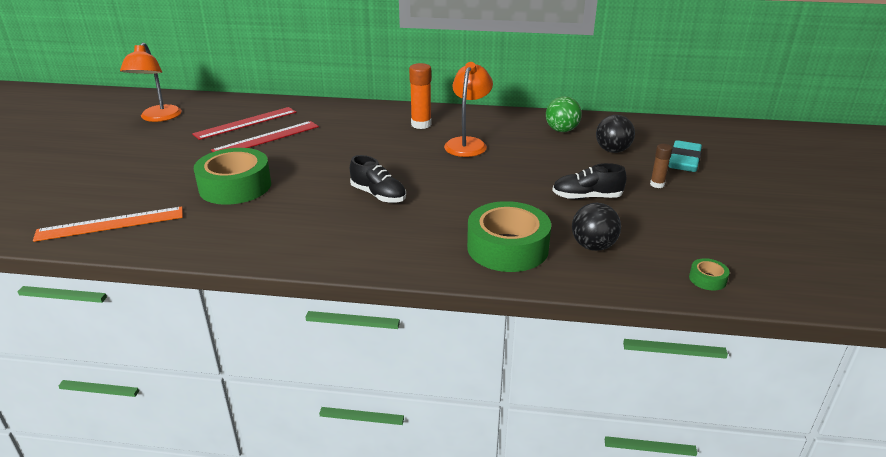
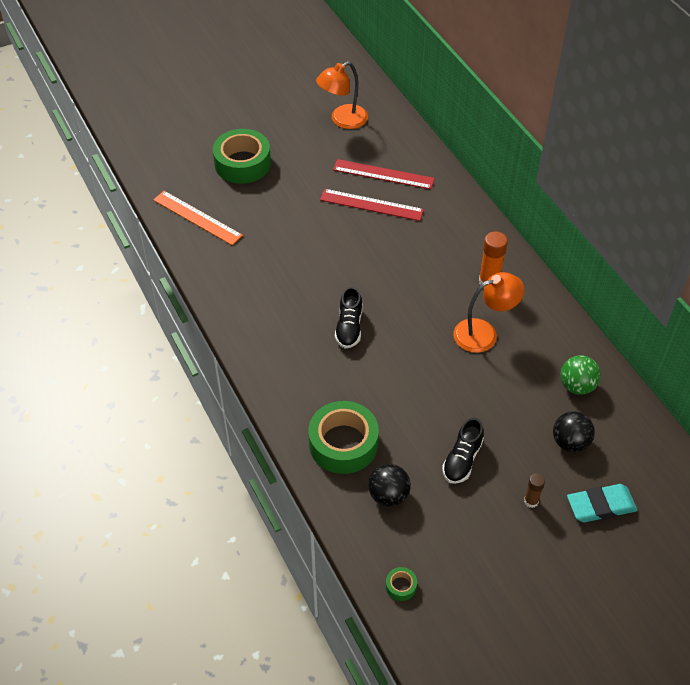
camera: 55 degrees right, 20 degrees up
green tape [194,148,271,205] -> green tape moved to [213,129,271,184]
black shoe [552,163,626,199] -> black shoe turned 120 degrees counterclockwise [442,418,484,484]

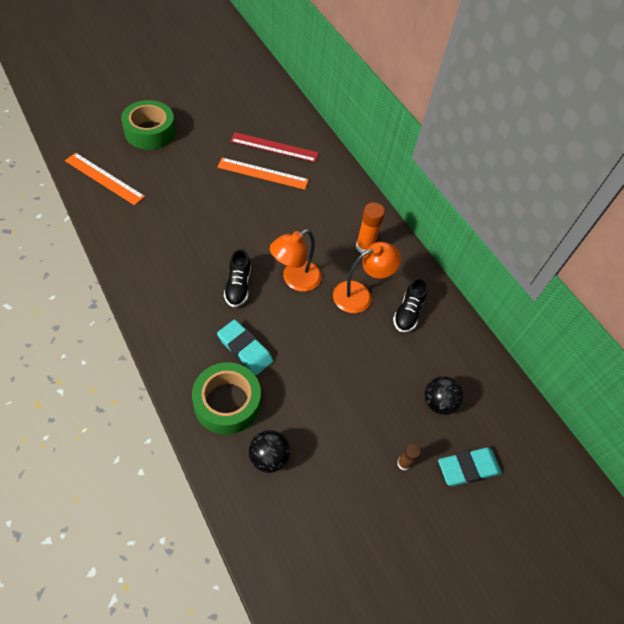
camera: 10 degrees left, 5 degrees up
orange lamp [316,61,368,129] -> orange lamp moved to [270,229,322,292]
red ruler [320,189,424,221] -> orange ruler [217,158,309,190]
green tape [386,567,417,601] -> none
black shoe [442,418,484,484] -> black shoe moved to [393,277,428,332]
green ball [561,355,601,395] -> none
none -> turquoise eraser [217,319,273,375]

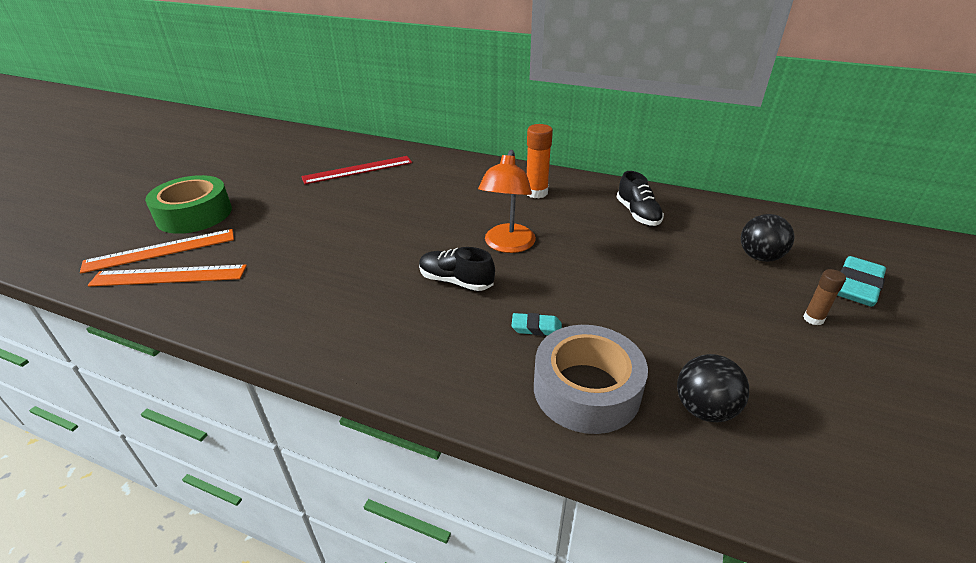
camera: 30 degrees left, 20 degrees down
green tape [192,362,261,435] -> grey tape [534,325,648,434]
orange ruler [217,158,309,190] -> orange ruler moved to [80,229,234,274]
turquoise eraser [217,319,273,375] -> turquoise eraser [511,313,562,336], size x0.57
black shoe [224,249,251,307] -> black shoe turned 150 degrees clockwise [419,247,495,291]
orange lamp [333,242,401,313] -> none

